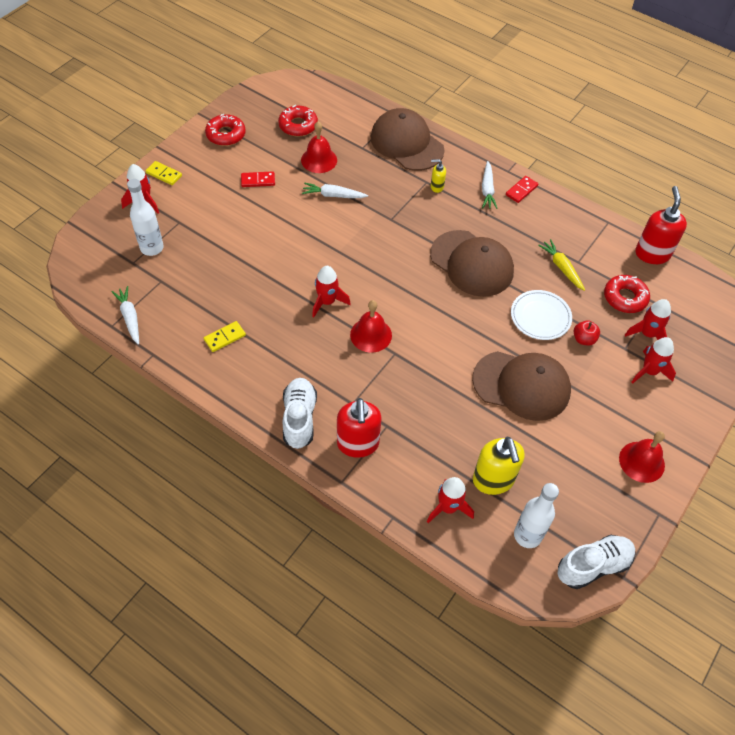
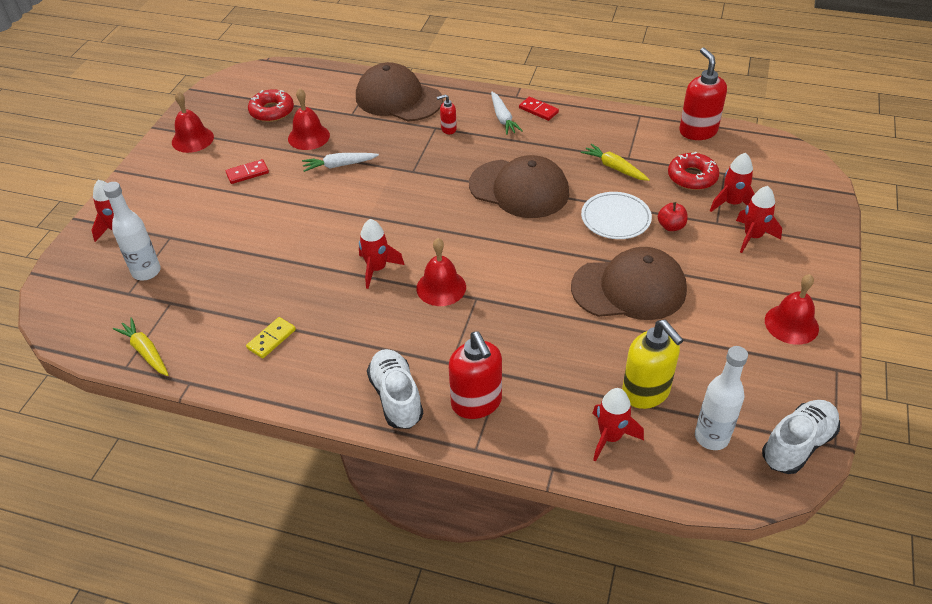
camera: 15 degrees left, 10 degrees down
white carrot [111,286,139,345] -> yellow carrot [113,317,168,376]
yellow domino [146,161,182,185] -> none
red donut [205,114,246,146] -> red bell [172,91,214,153]
yellow soap dispenser [431,159,446,193] -> red soap dispenser [437,94,457,134]
red domino [506,176,538,203] -> red domino turned 75 degrees counterclockwise [519,97,559,121]

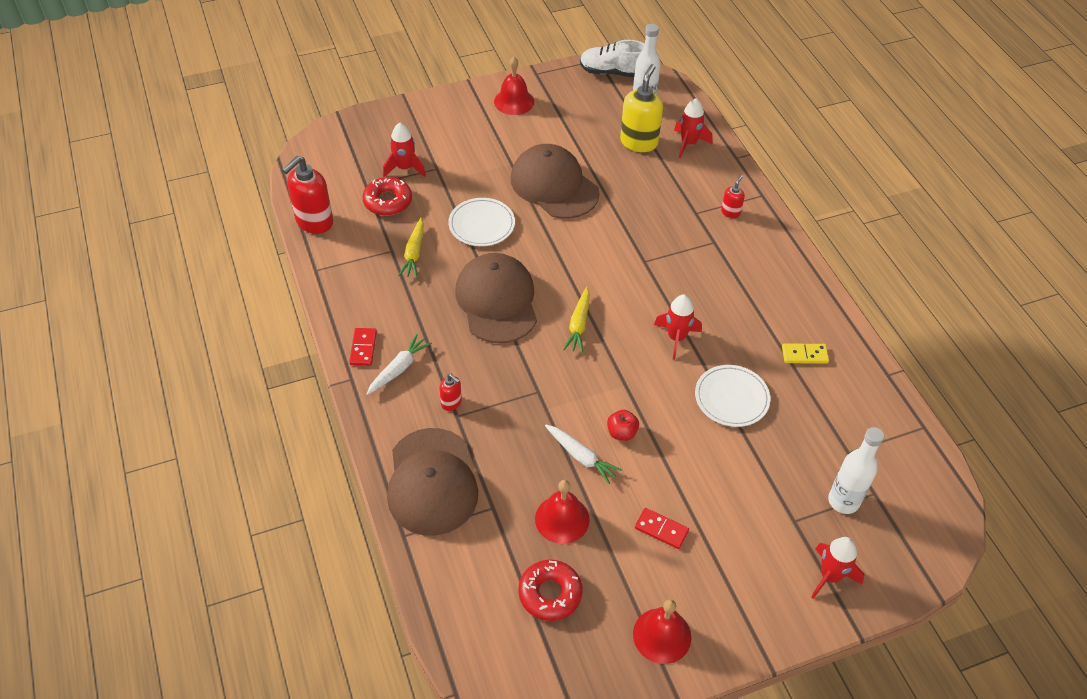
camera: 130 degrees left, 5 degrees up
yellow carrot [113,317,168,376] -> yellow carrot moved to [563,287,590,353]
white shoe [367,349,423,429] -> none
red bell [416,238,466,306] -> none
red soap dispenser [449,332,502,419] -> red soap dispenser [721,175,745,218], size x0.49
red apple [658,202,687,231] -> red apple moved to [607,410,639,441]
red rocket [736,186,782,253] -> none
none -> white plate [695,365,771,427]

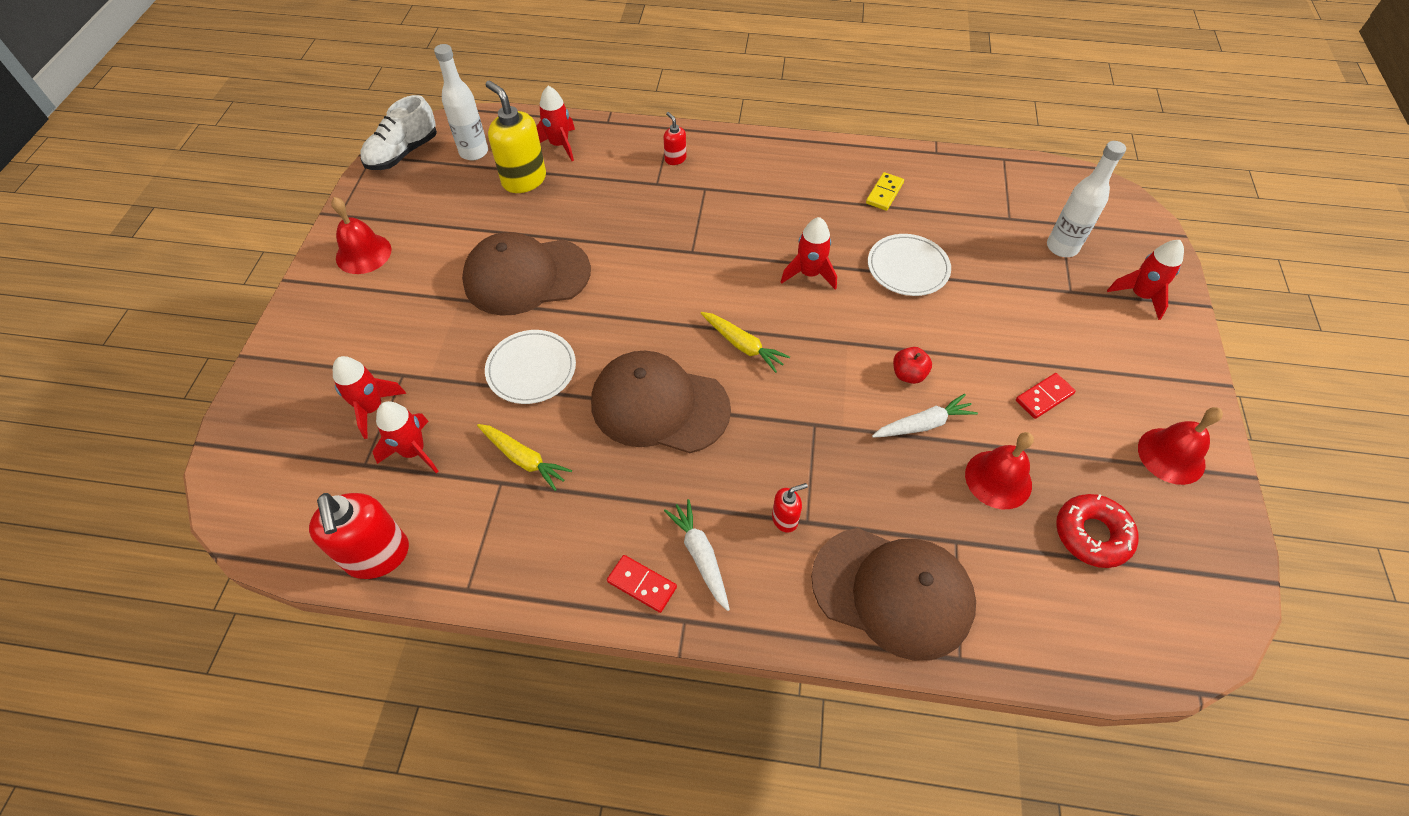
camera: 60 degrees left, 5 degrees up
red donut [363,177,412,216] -> red rocket [373,401,439,474]

